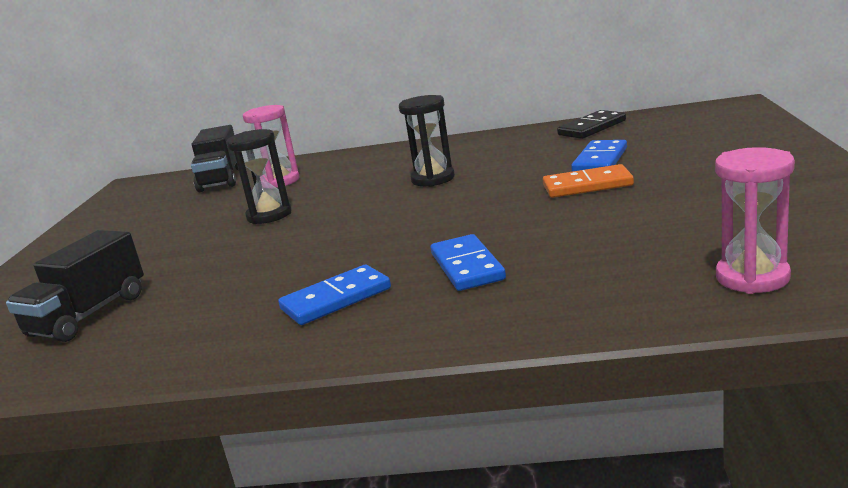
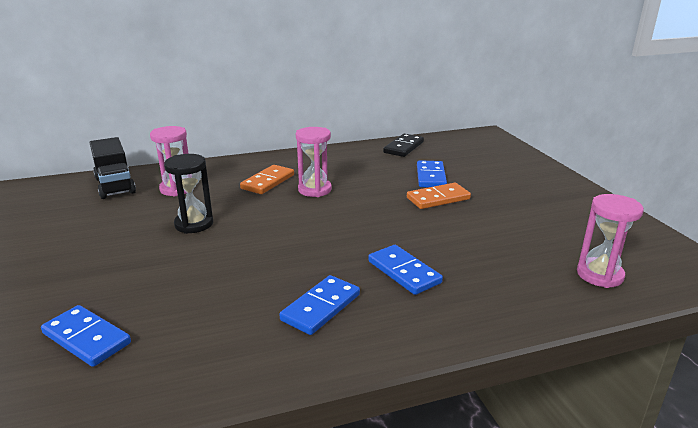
camera: 25 degrees left, 5 degrees up
black truck [6,230,144,342] -> blue domino [41,305,131,367]
black hourglass [399,95,455,187] -> pink hourglass [296,127,332,197]
none -> orange domino [240,165,294,194]

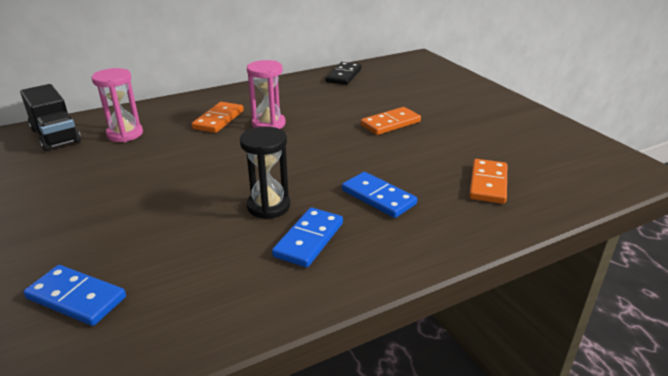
camera: 10 degrees left, 5 degrees up
black hourglass [164,154,213,234] -> black hourglass moved to [240,127,290,219]
blue domino [417,160,447,187] -> none
pink hourglass [577,194,644,288] -> none
none -> orange domino [469,159,507,204]

